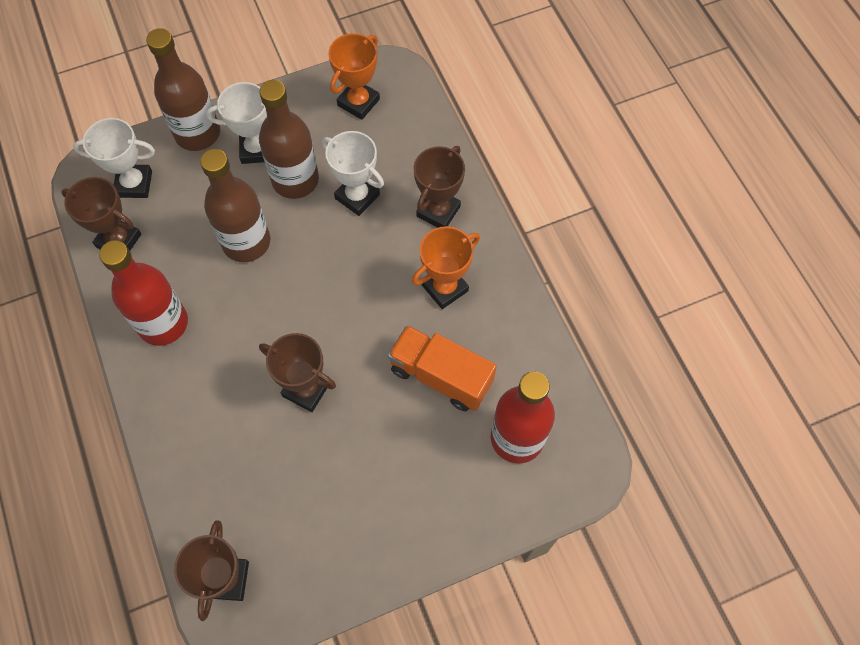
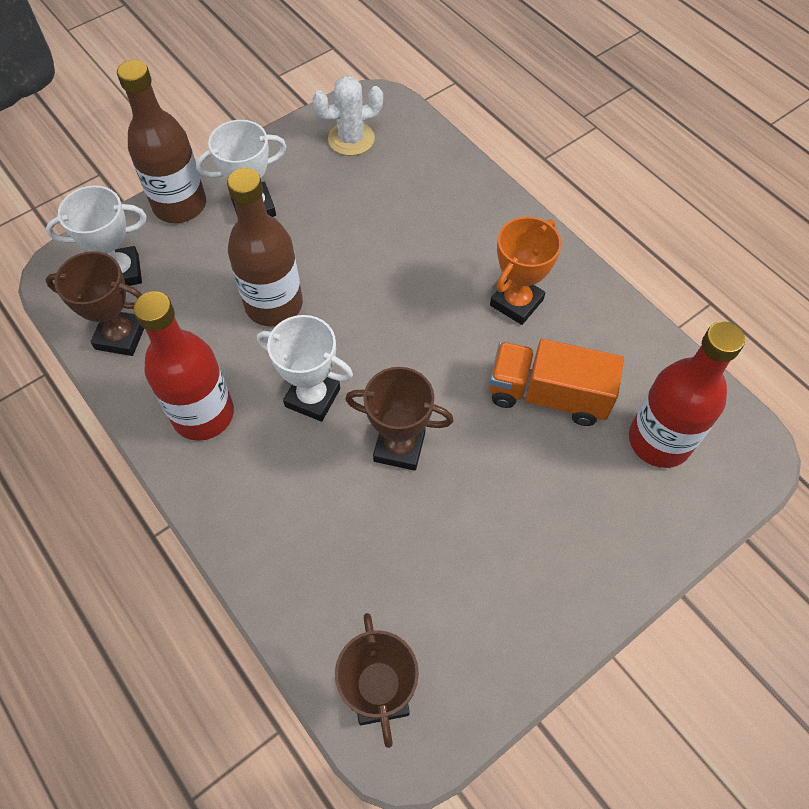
camera: 15 degrees left, 5 degrees down
brown bottle [259,80,319,199] -> none
white trophy [322,131,384,216] -> white trophy moved to [257,315,353,422]
orange trophy [328,33,380,120] -> white cactus [312,76,383,156]
brown trophy [414,146,465,228] -> none

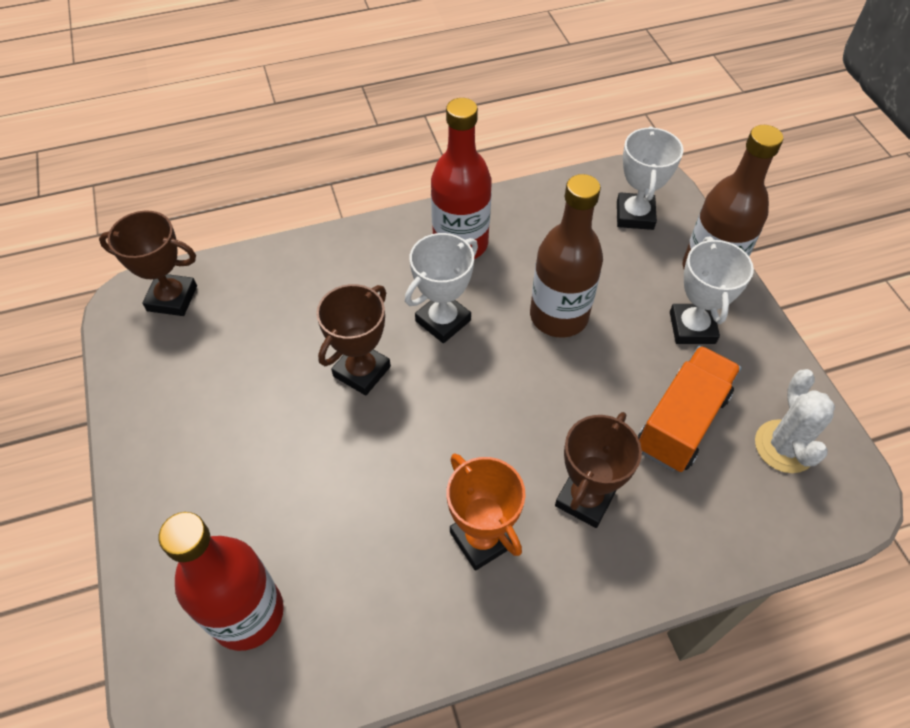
camera: 110 degrees right, 5 degrees down
brown trophy [45,251,144,356] -> brown trophy moved to [555,412,642,528]
orange truck [490,339,624,426] -> orange truck moved to [638,346,741,472]

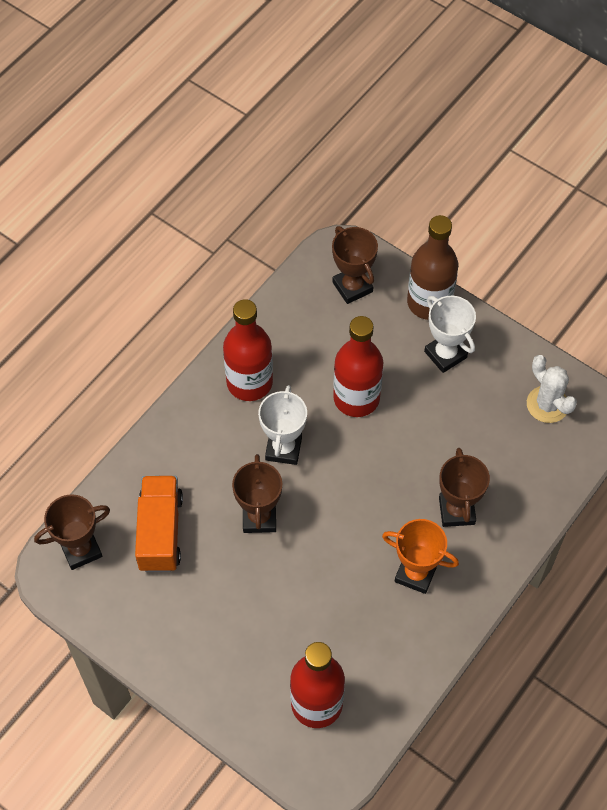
camera: 35 degrees left, 5 degrees up
brown bottle [530,174,603,338] -> red bottle [333,316,383,417]
white trophy [617,126,683,230] -> brown trophy [332,226,378,304]
orange truck [638,346,741,472] -> orange truck moved to [135,476,183,572]

